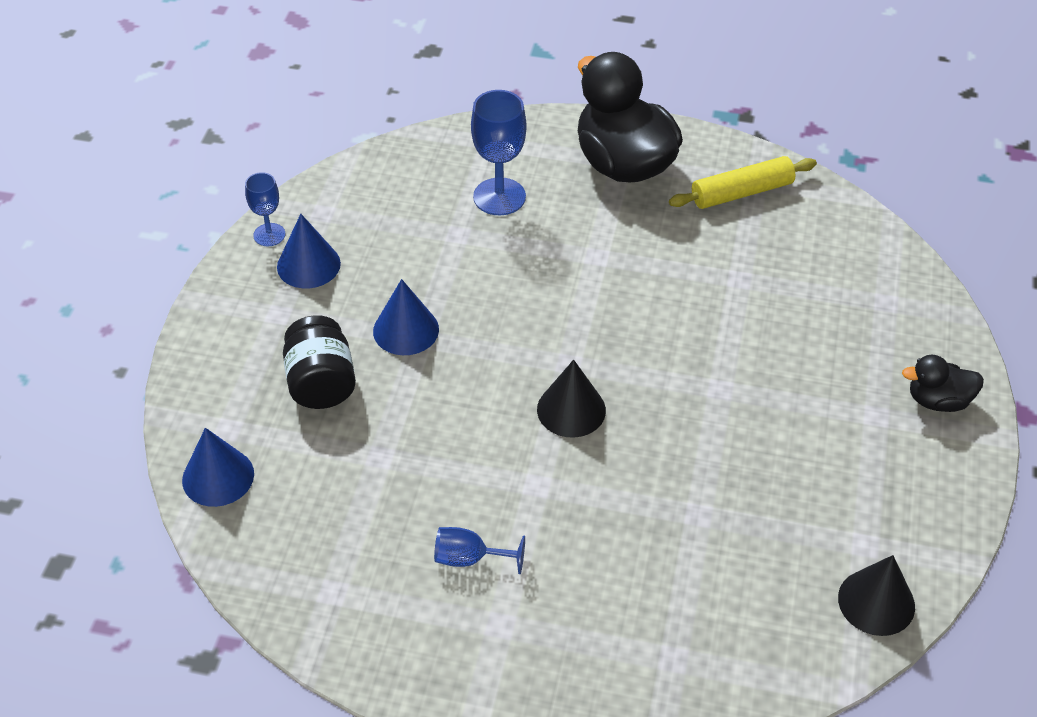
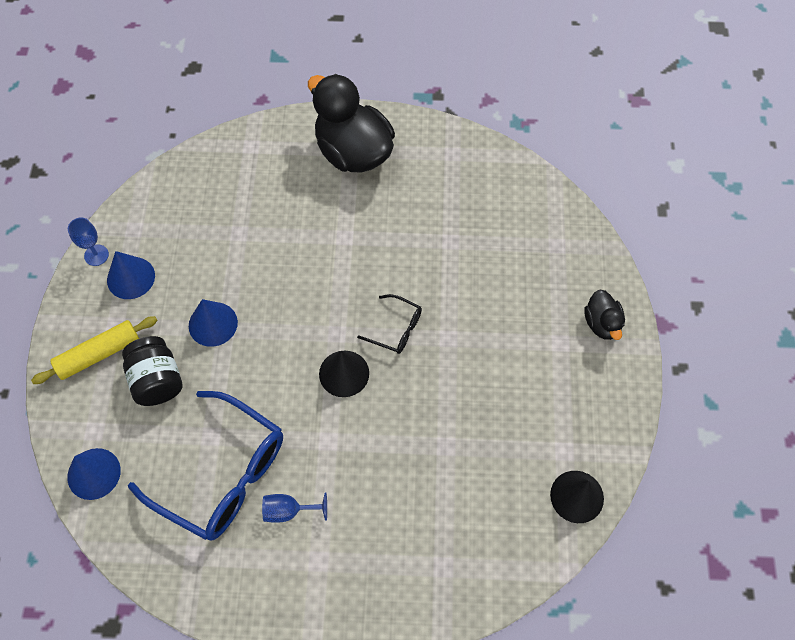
camera: 10 degrees left, 15 degrees up
blue goblet [471,90,526,215] -> none
yellow rolling pin [669,156,817,209] -> yellow rolling pin moved to [31,316,158,384]
black duck [902,355,984,412] -> black duck turned 90 degrees counterclockwise [584,289,625,340]
none -> blue glasses [128,391,283,541]
none -> black glasses [357,294,422,354]

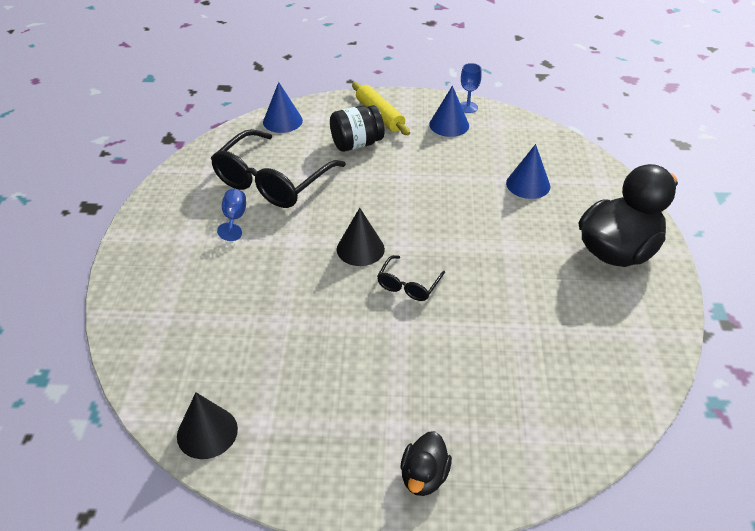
camera: 90 degrees right, 20 degrees down
blue glasses [128,391,283,541] -> black glasses [211,129,346,208]
blue cone [189,299,238,347] -> blue cone moved to [506,144,550,199]
black duck [584,289,625,340] -> black duck turned 60 degrees counterclockwise [400,431,452,496]

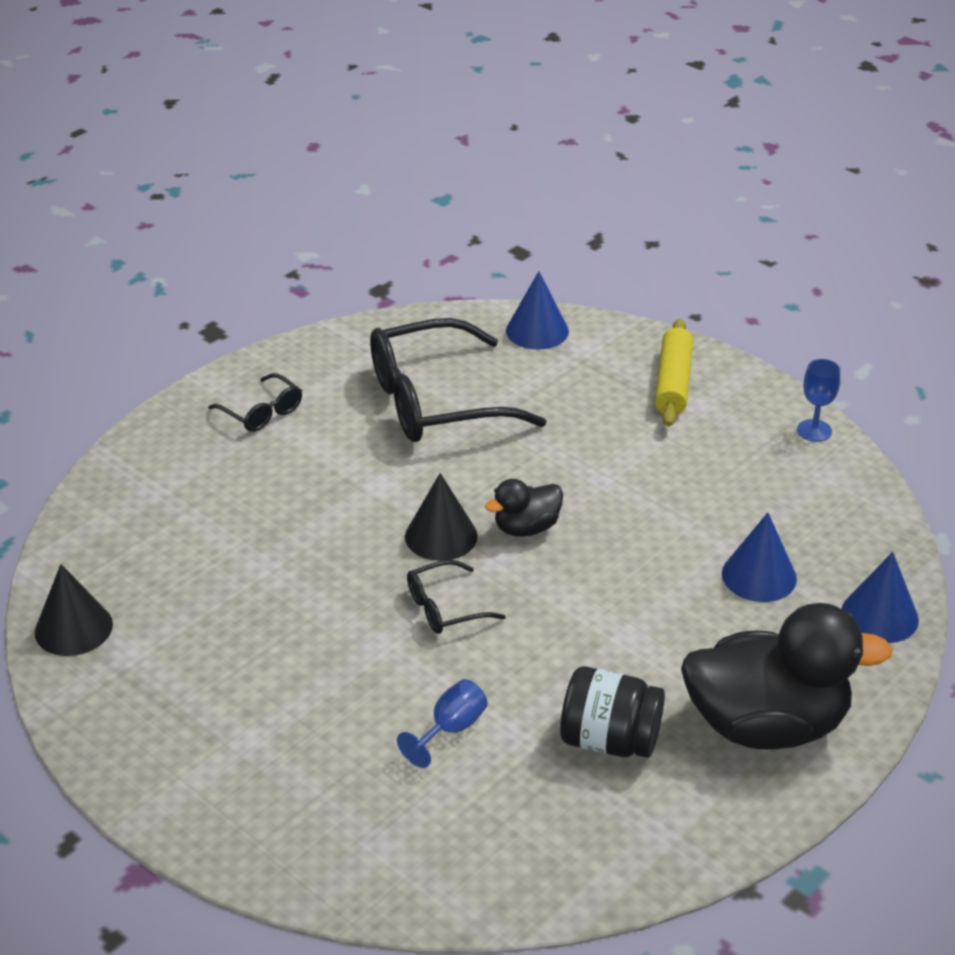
camera: 40 degrees right, 5 degrees down
blue goblet [217,189,246,241] -> blue goblet moved to [397,679,488,768]
black jar [330,105,384,152] -> black jar moved to [560,666,665,758]
black duck [400,431,452,496] -> black duck moved to [485,479,563,537]
blue cone [429,86,469,137] -> blue cone moved to [842,552,919,643]
none -> black glasses [208,373,302,432]

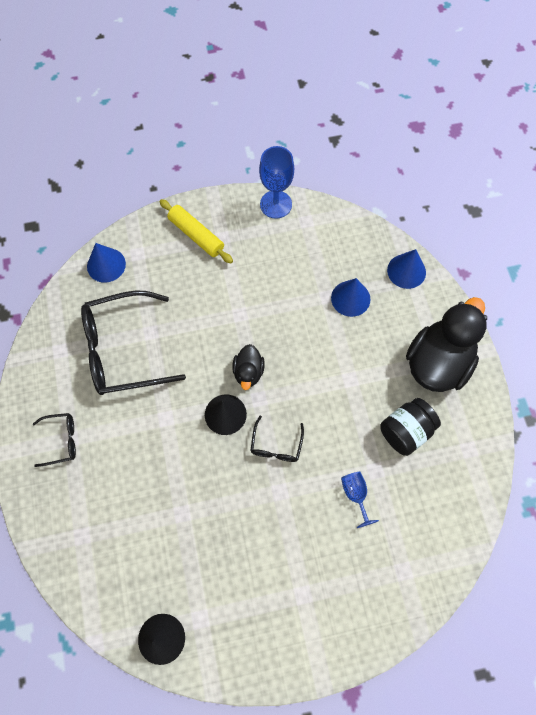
camera: 55 degrees left, 30 degrees up
black glasses [370,318,547,442] -> black glasses turned 60 degrees clockwise [81,290,186,395]
blue goblet [797,359,840,442] -> blue goblet [259,146,294,219], size x1.69

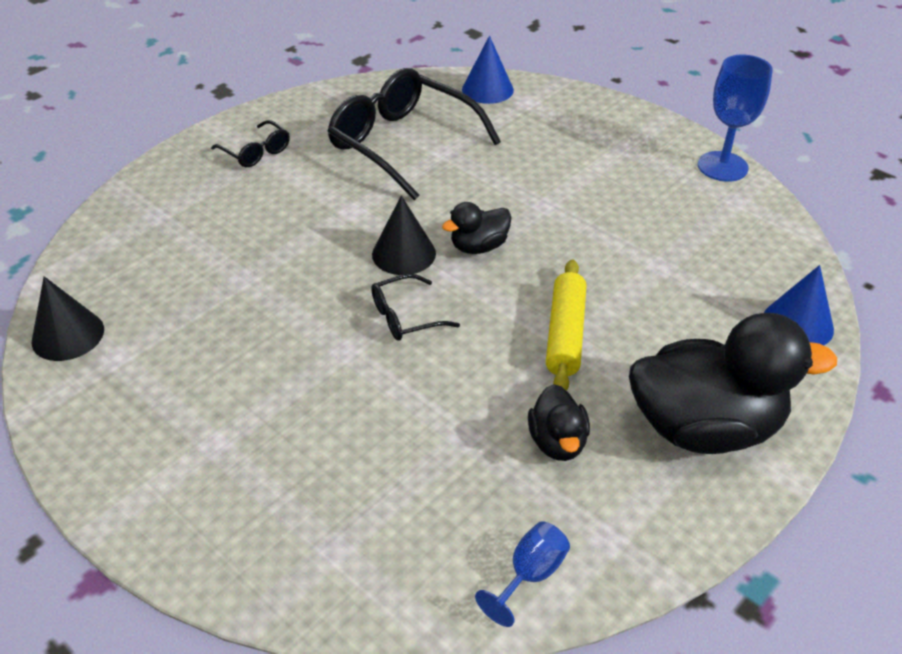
camera: 55 degrees right, 25 degrees down
yellow rolling pin [159,199,233,263] -> yellow rolling pin moved to [546,260,586,391]
blue cone [331,278,370,317] -> none
blue goblet [341,471,379,528] -> blue goblet moved to [475,521,570,627]
black jar [380,398,441,456] -> black duck [528,384,590,461]

